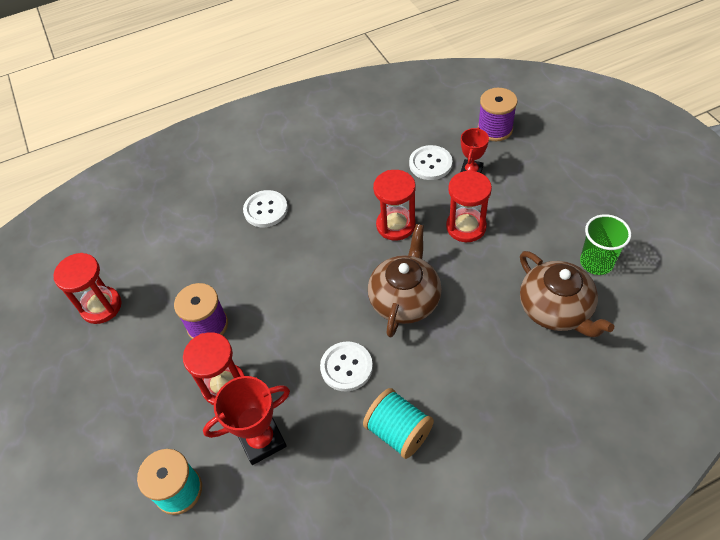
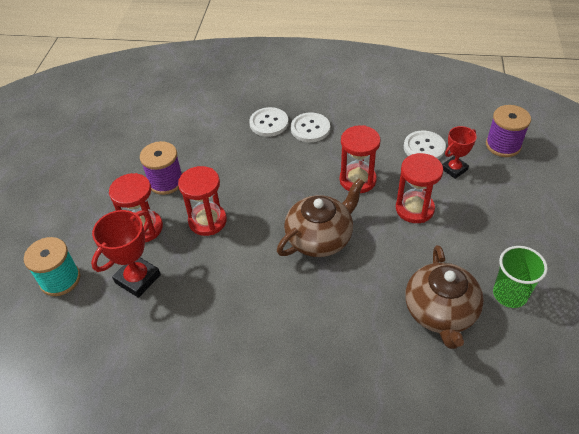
camera: 30 degrees right, 5 degrees down
red hourglass [53,253,122,324] -> red hourglass moved to [178,166,227,236]
red trophy [203,376,290,465] -> red trophy turned 60 degrees counterclockwise [91,210,161,298]
white button [320,341,373,392] -> white button moved to [291,113,330,142]
turquoise spool [363,388,434,459] -> none

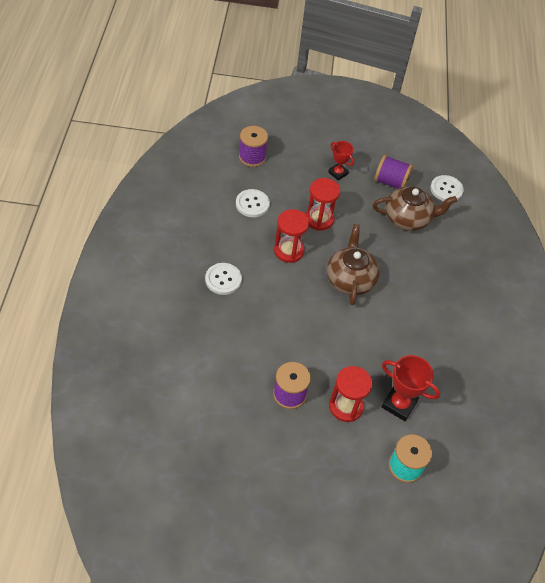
camera: 100 degrees left, 5 degrees up
red hourglass [178,166,227,236] -> none
white button [249,107,288,137] -> white button moved to [430,175,464,201]
brown teapot [277,178,365,257] -> brown teapot turned 45 degrees clockwise [327,224,380,305]
red trophy [442,126,477,179] -> red trophy moved to [328,141,354,180]
green cup [493,246,548,308] -> purple spool [374,155,413,189]

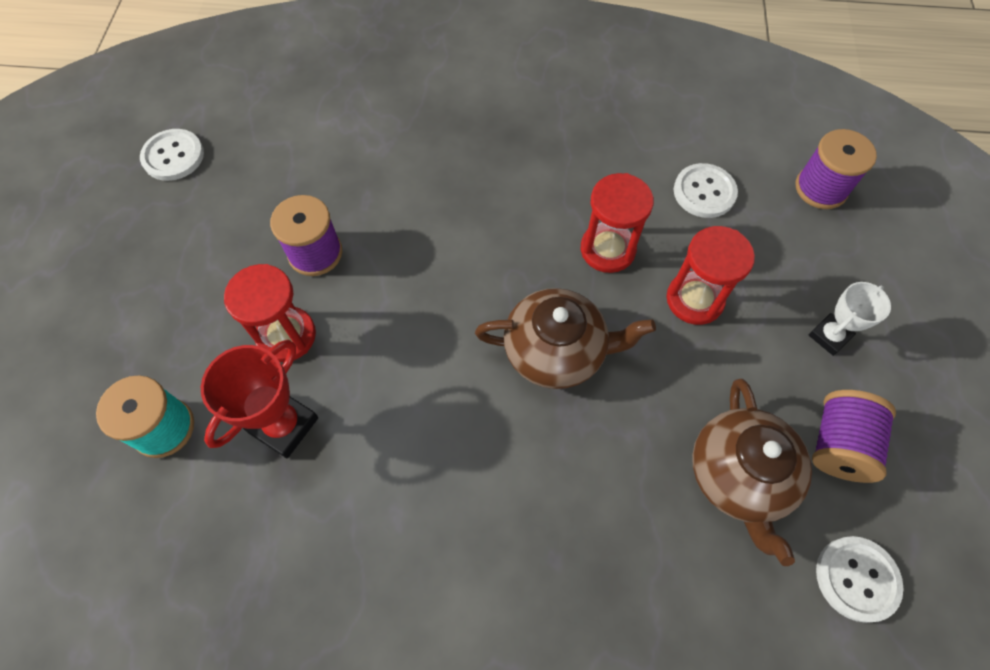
camera: 95 degrees right, 10 degrees up
white button [205,263,242,295] -> white button moved to [140,129,204,181]
red trophy [328,141,354,180] -> white trophy [809,282,891,356]

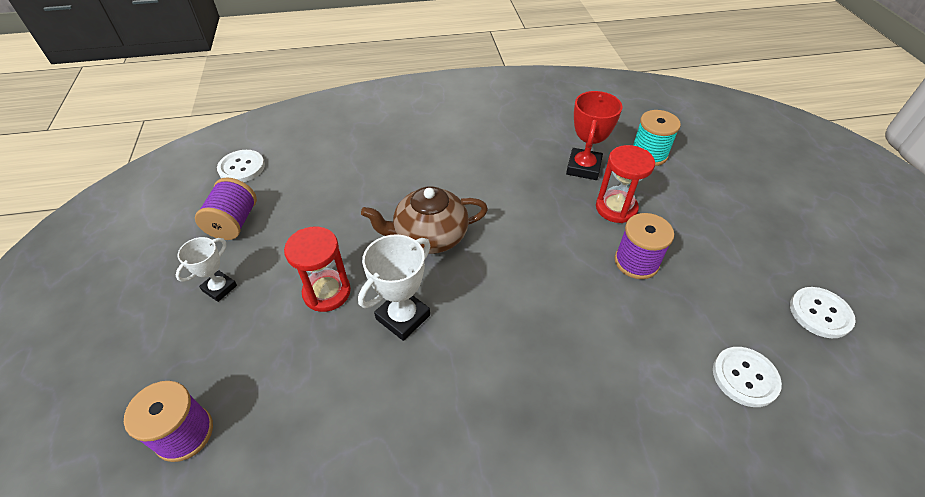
camera: 165 degrees right, 15 degrees down
red hourglass [581,173,654,273] -> white trophy [358,234,430,341]
white button [674,163,738,218] -> white button moved to [713,347,782,407]
brown teapot [692,379,812,566] -> none

